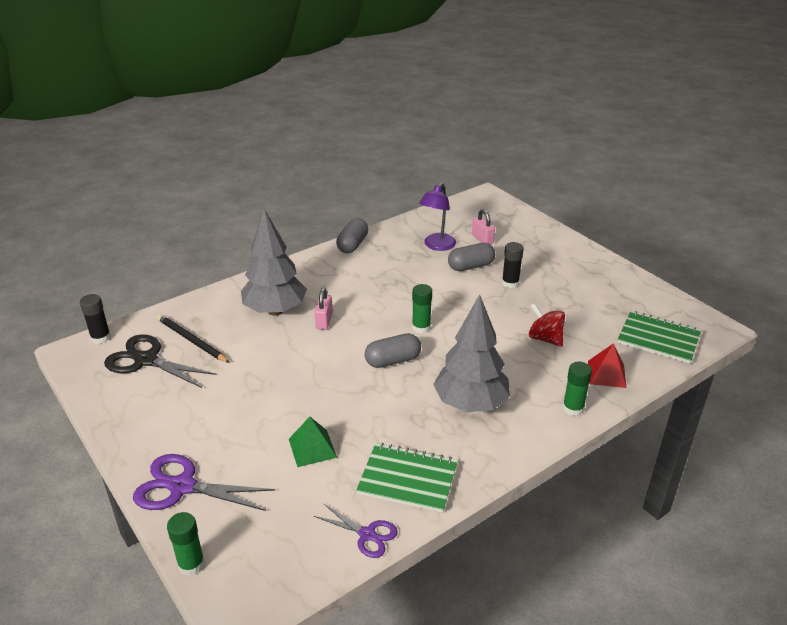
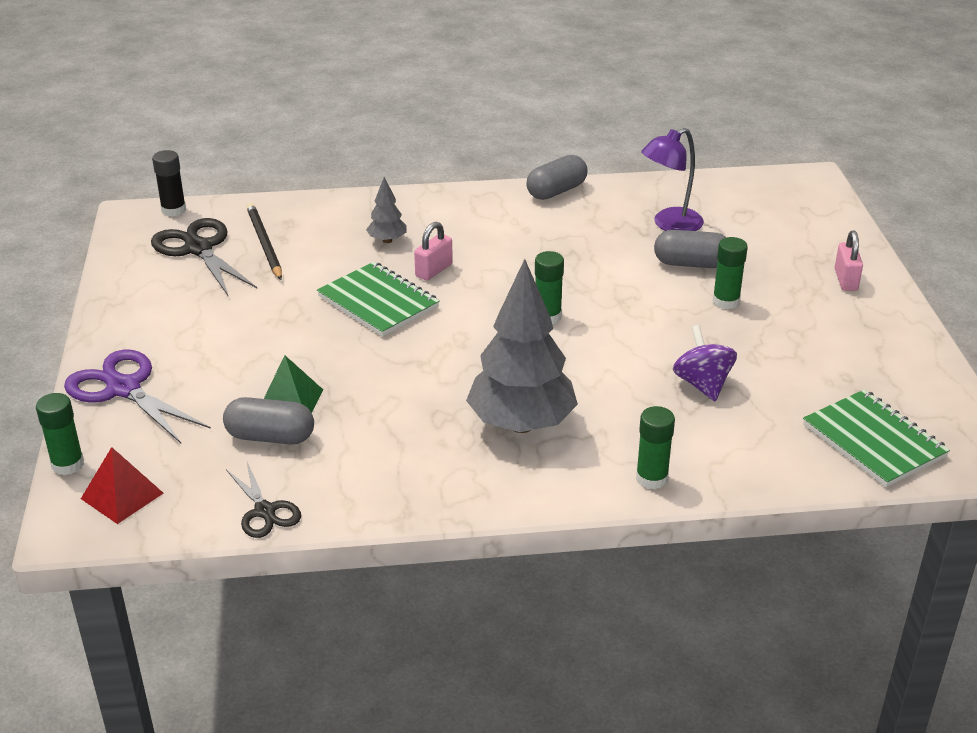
camera: 30 degrees right, 0 degrees up
grey tree [241,209,307,316] -> grey tree [366,177,406,243], size x0.45
purple scissors [314,503,398,558] -> black scissors [226,462,301,538]
green notebook [356,443,458,513] -> green notebook moved to [317,262,440,337]
grey capsule [365,333,421,368] -> grey capsule moved to [223,397,314,444]
pink padlock [472,209,495,245] -> pink padlock moved to [835,231,863,291]
black glue stick [502,242,524,288] -> green glue stick [712,237,748,309]
red spinning top [529,303,565,347] -> purple spinning top [673,325,737,401]
red pyramid [588,343,627,388] -> red pyramid moved to [81,447,164,524]

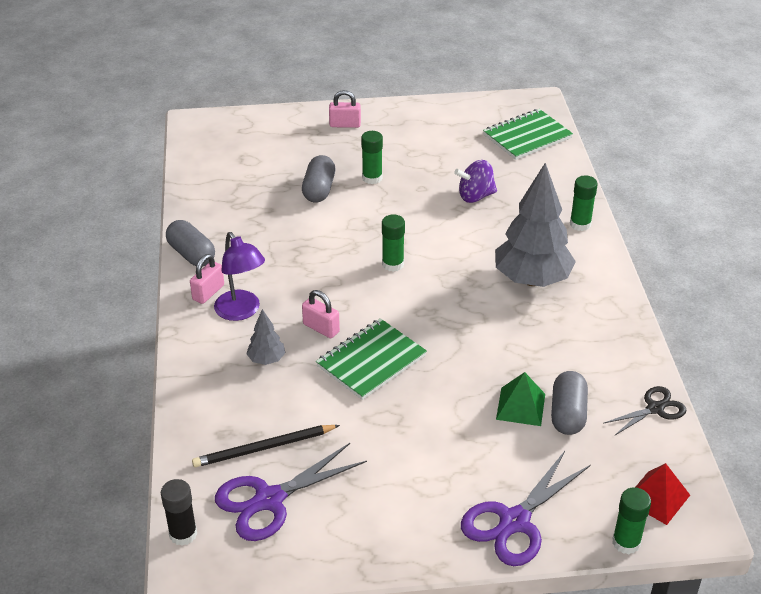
camera: 90 degrees left, 5 degrees up
black scissors [151,218,257,295] -> purple scissors [215,443,367,541]
purple lamp [641,128,704,231] -> purple lamp moved to [214,232,265,321]
none -> pink padlock [190,254,224,304]

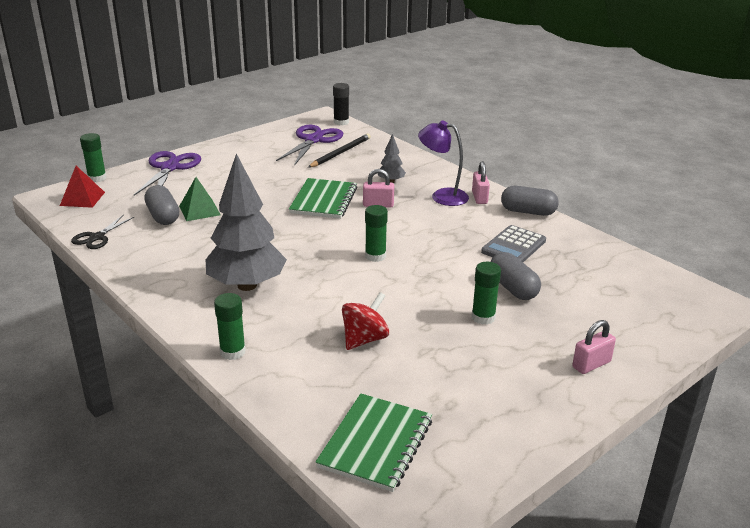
camera: 145 degrees right, 10 degrees down
purple spinning top [454,160,497,203] -> red spinning top [342,292,390,350]
none -> grey calculator [481,225,546,262]

